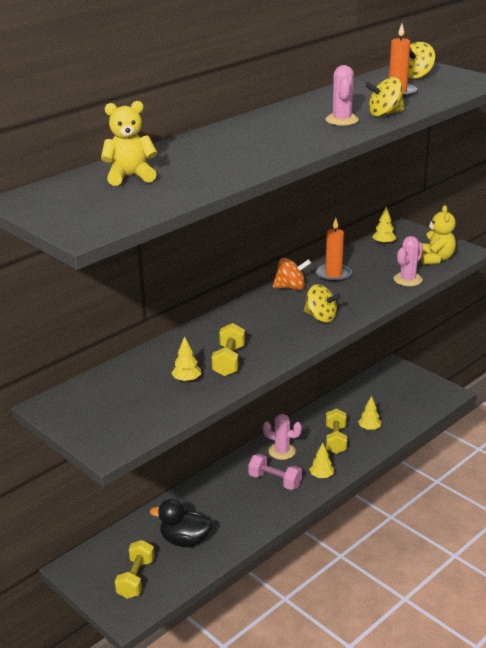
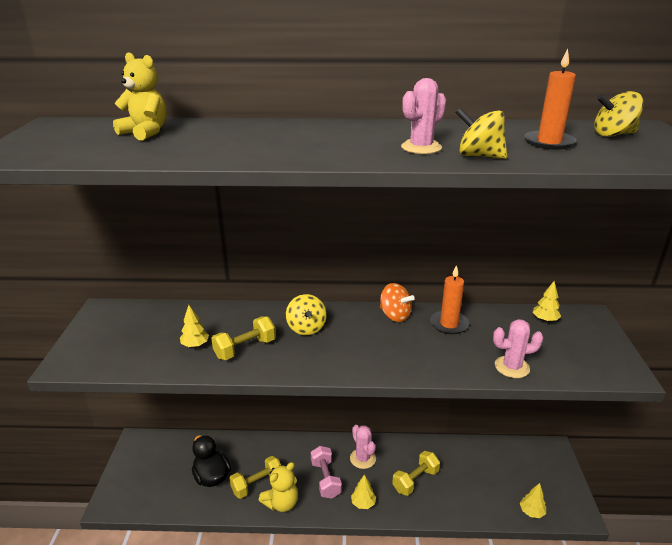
camera: 45 degrees right, 0 degrees up
yellow dumbbell [115,540,155,599] -> yellow dumbbell moved to [229,456,281,499]
yellow spinning top [304,284,341,323] -> yellow spinning top moved to [286,294,327,335]
yellow tree [358,396,381,430] -> yellow tree moved to [520,483,546,518]
yellow teddy bear [421,205,456,265] -> yellow teddy bear moved to [259,462,298,512]

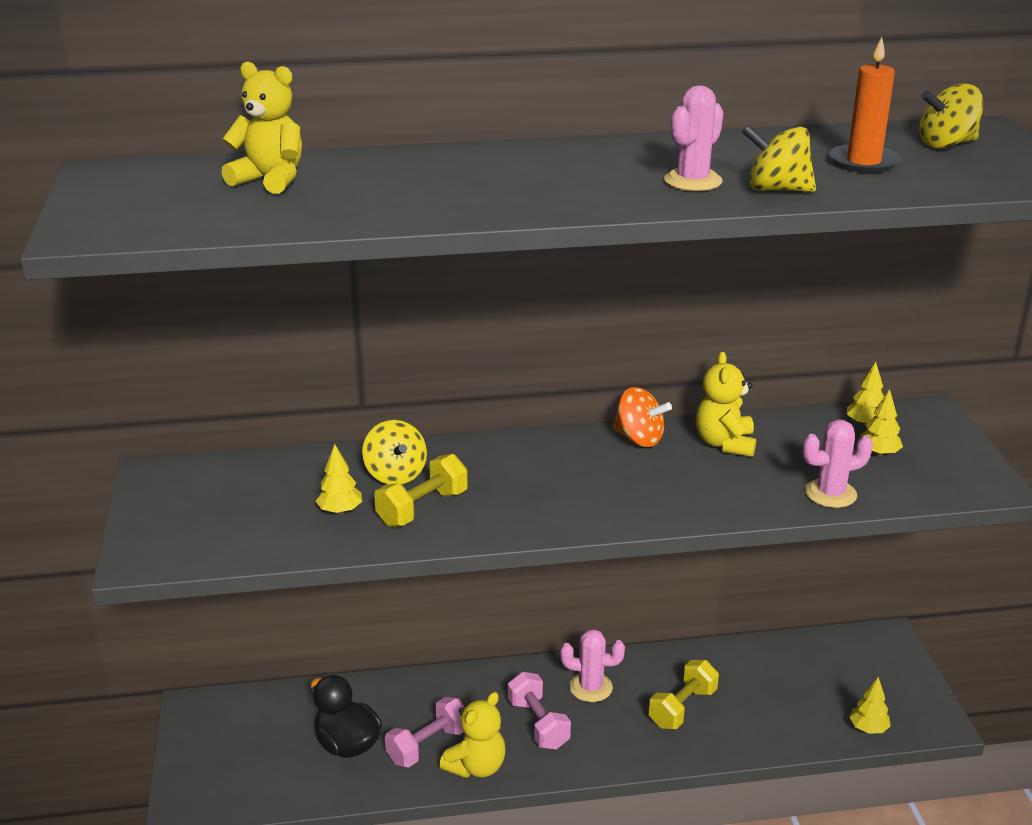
camera: 10 degrees left, 0 degrees up
yellow dumbbell [229,456,281,499] -> pink dumbbell [385,697,465,768]
yellow spinning top [286,294,327,335] -> yellow spinning top moved to [362,420,427,484]
pink cactus [350,425,376,469] -> pink cactus turned 45 degrees counterclockwise [560,629,625,702]
yellow tree [351,474,376,509] -> yellow tree moved to [859,389,903,456]
orange candle [430,265,469,334] -> yellow teddy bear [695,351,756,457]

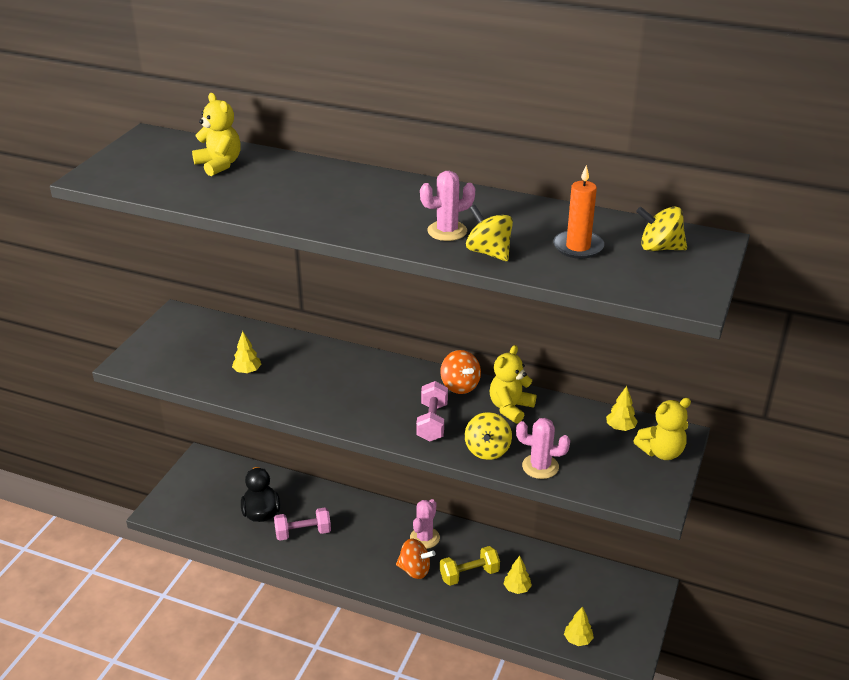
camera: 30 degrees right, 5 degrees up
yellow spinning top [362,420,427,484] -> yellow spinning top moved to [465,412,512,460]
yellow dumbbell [374,454,468,527] -> none
yellow teddy bear [439,692,506,778] -> yellow teddy bear moved to [633,398,691,460]
pink dumbbell [508,672,571,749] -> pink dumbbell moved to [416,381,448,442]
pink cactus [560,629,625,702] -> pink cactus turned 75 degrees clockwise [410,499,440,549]
yellow tree [859,389,903,456] -> yellow tree moved to [504,556,532,594]
none -> orange spinning top [396,539,436,579]

